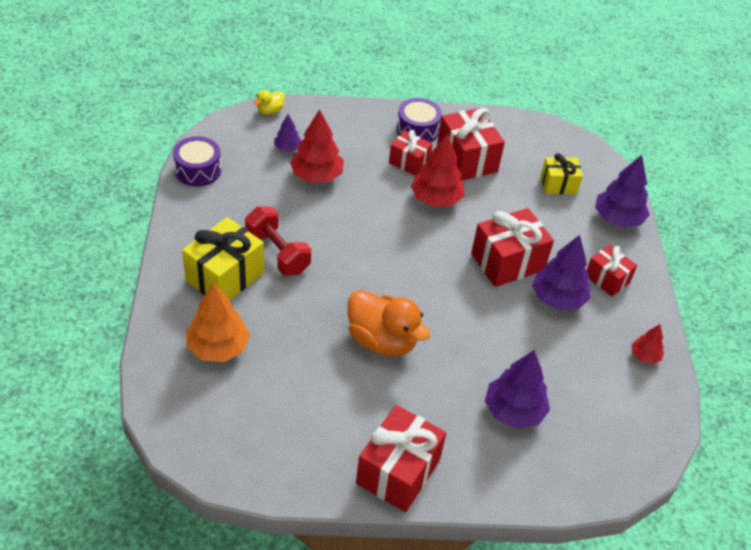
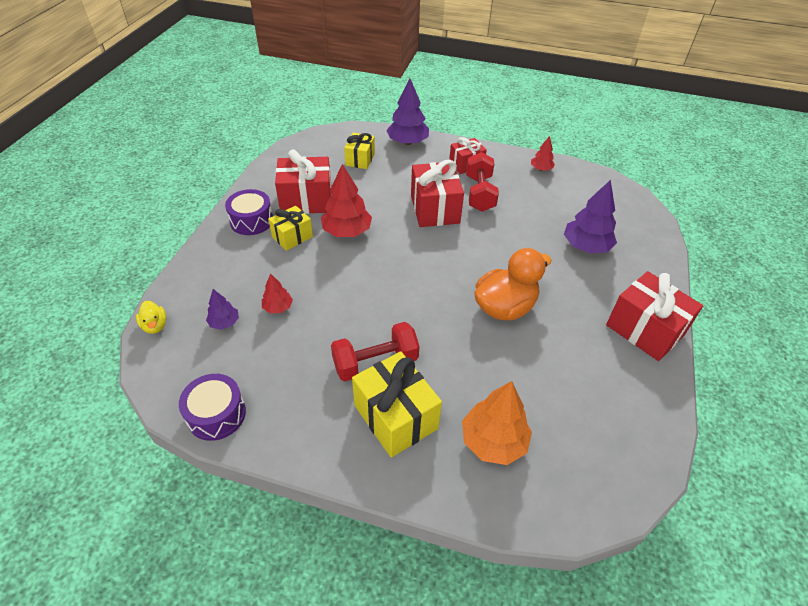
camera: 70 degrees left, 0 degrees up
red tree [290,109,344,183] -> red tree [262,273,293,313], size x0.54
red gift [389,130,433,176] -> yellow gift [268,206,313,251]
purple tree [532,235,591,310] -> red dumbbell [466,152,499,212]

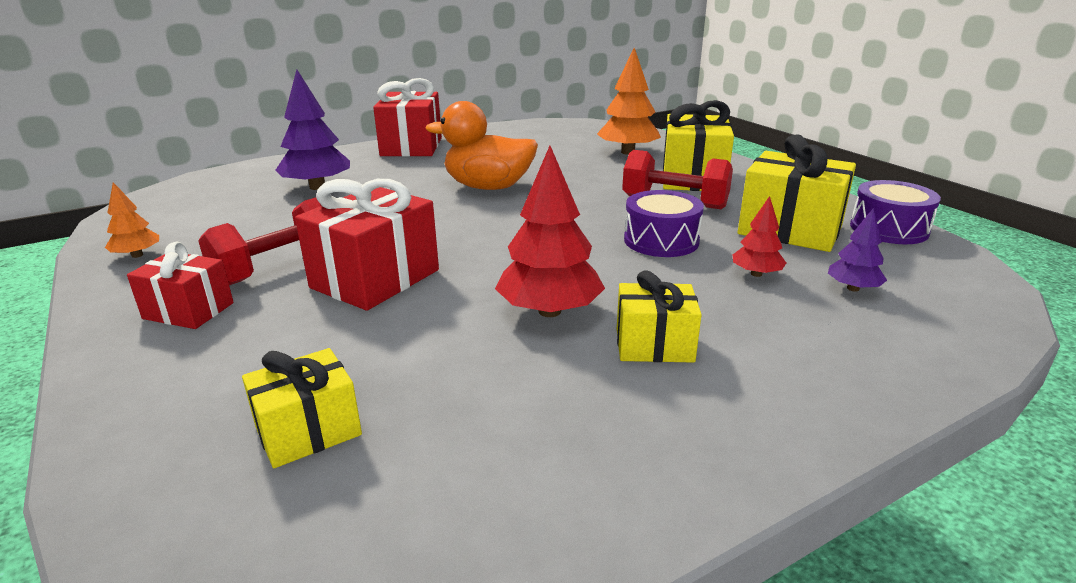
camera: 135 degrees left, 20 degrees down
yellow duck [136,301,166,334] -> none
purple drum [225,189,273,235] -> purple drum moved to [624,190,704,257]
red gift [275,149,332,214] -> none
purple tree [386,78,429,145] -> none
red tree [531,136,555,171] -> orange tree [105,182,159,258]
none -> yellow gift [738,134,856,252]

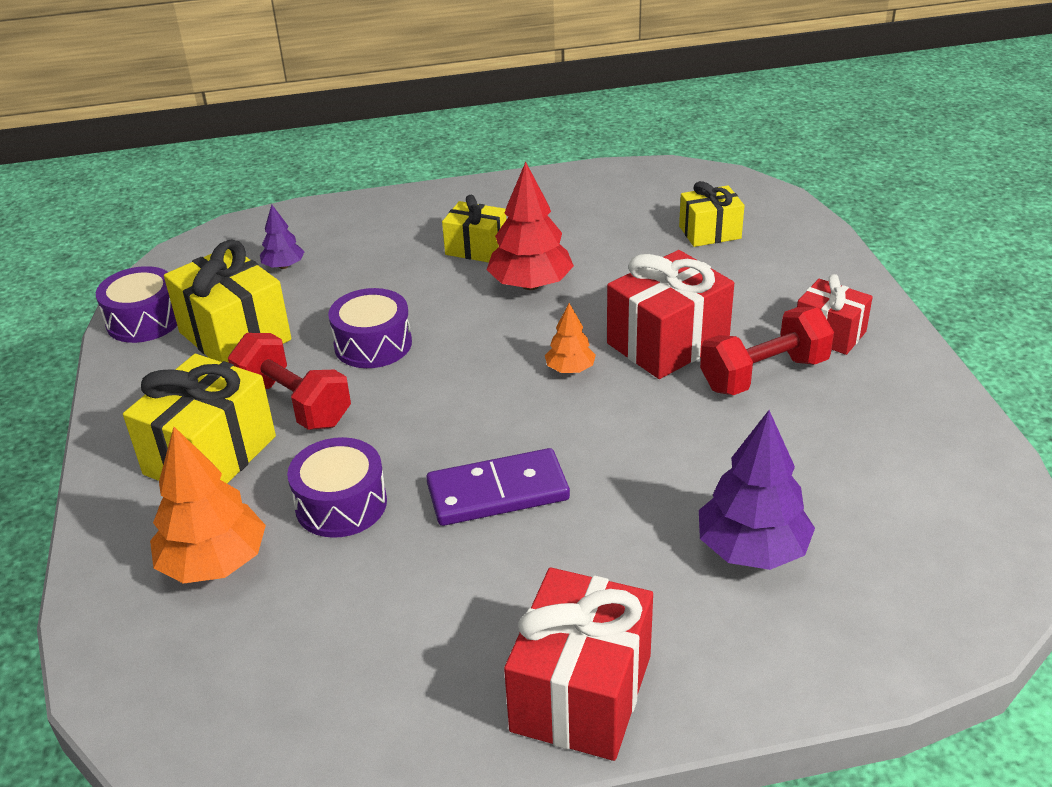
camera: 160 degrees left, 10 degrees up
orange tree [105,182,159,258] -> orange tree moved to [545,303,596,373]
orange duck [426,101,538,190] -> purple domino [426,448,570,526]
red tree [733,196,786,277] -> none
none -> purple drum [287,437,387,538]

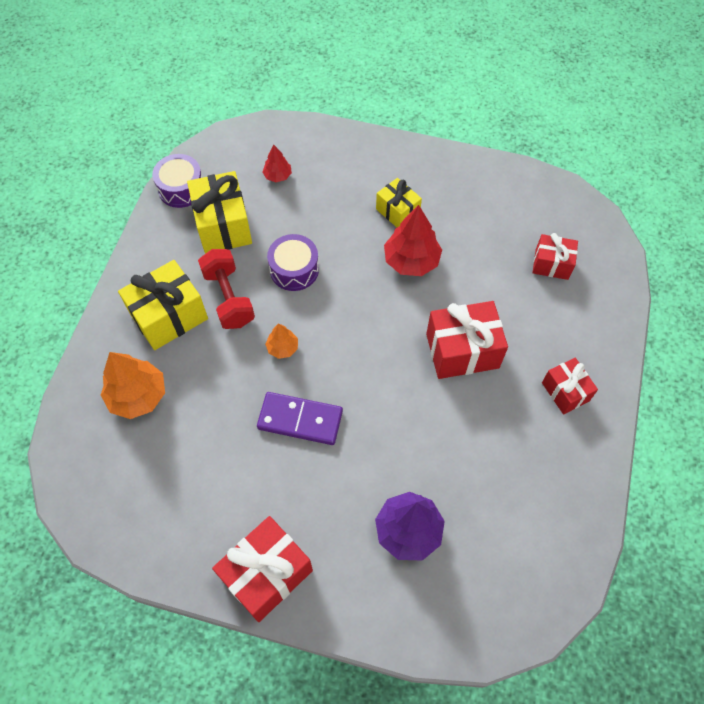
camera: 25 degrees right, 25 degrees up
purple tree [260,205,305,269] -> red tree [263,145,292,182]
purple drum [287,437,387,538] -> none
orange tree [545,303,596,373] -> orange tree moved to [265,323,298,359]
yellow gift [679,181,745,247] -> red gift [532,233,578,280]
red dumbbell [700,307,834,395] -> none

